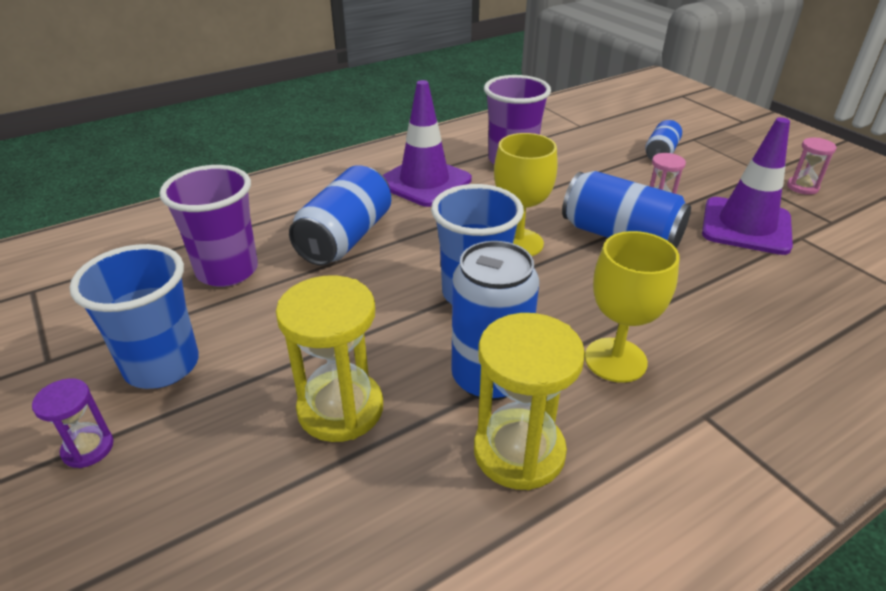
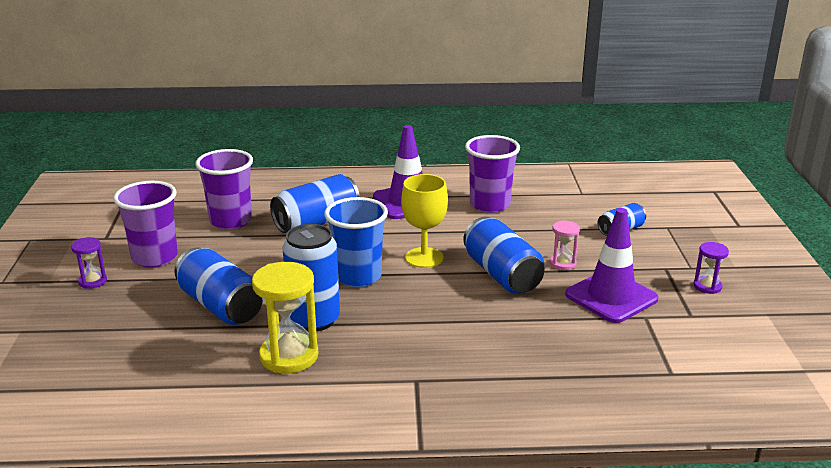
camera: 30 degrees right, 10 degrees down
blue cup [69,244,199,389] -> purple cup [113,181,178,268]
yellow hourglass [276,275,383,442] -> blue can [174,247,263,325]
yellow goblet [585,231,679,383] -> none
pink hourglass [787,138,837,195] -> purple hourglass [694,242,729,294]

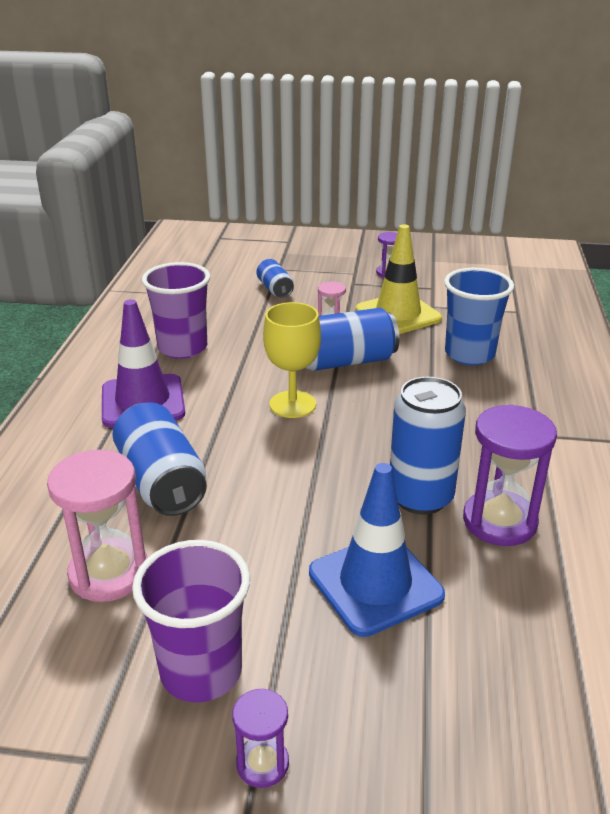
camera: 80 degrees left, 5 degrees up
blue can [174,247,263,325] -> blue traffic cone [309,463,445,637]
purple cup [195,149,253,230] -> pink hourglass [47,450,148,602]
yellow hourglass [252,262,319,373] -> purple hourglass [463,404,557,546]
blue cup [324,197,388,287] -> blue cup moved to [444,268,514,365]
purple traffic cone [565,208,658,323] -> yellow traffic cone [356,224,442,334]

